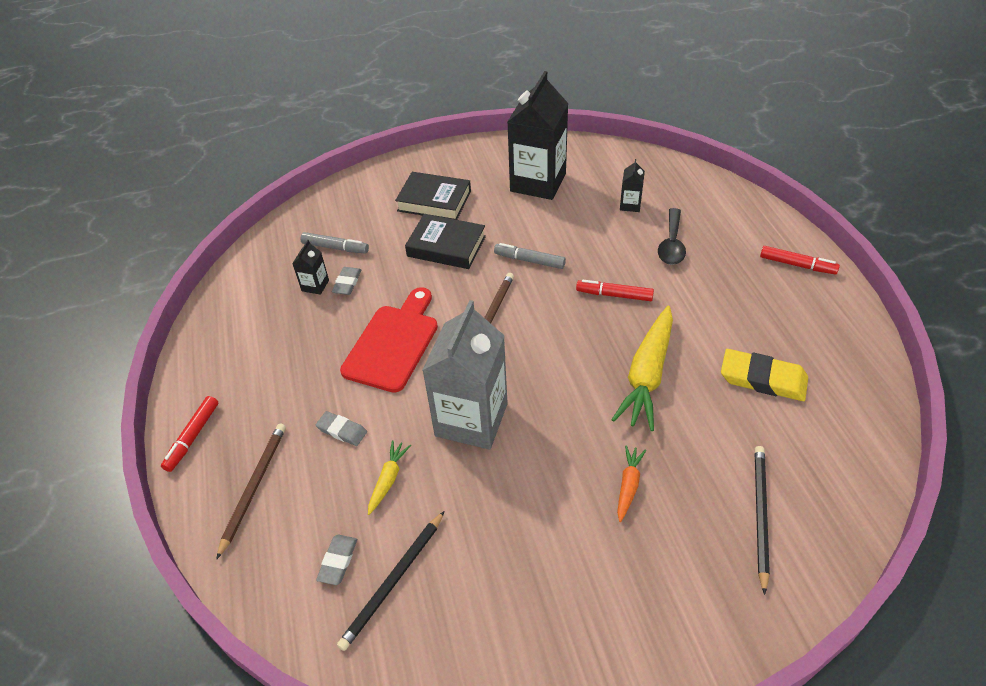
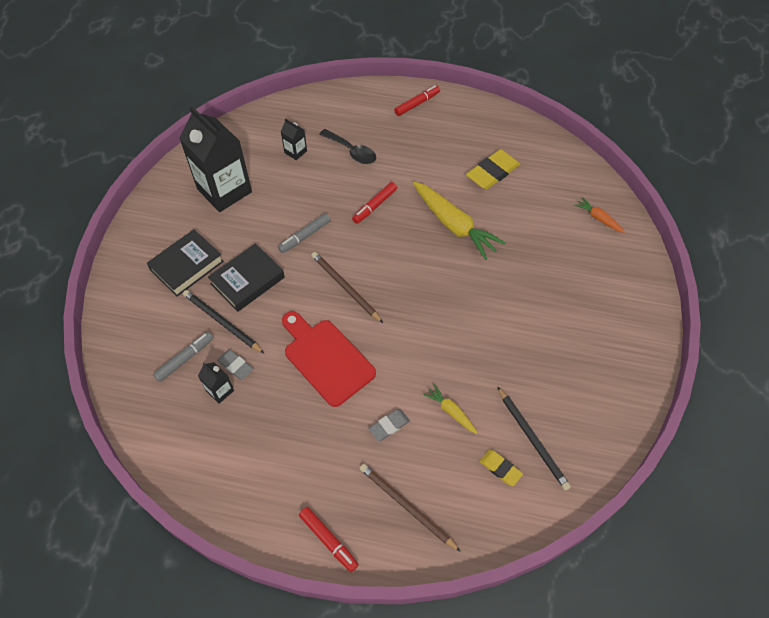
camera: 65 degrees left, 10 degrees up
grey eraser [316,535,357,585] -> yellow eraser [480,450,523,486]
grey carton [422,300,508,450] -> none
orange carrot [617,445,646,522] -> orange carrot moved to [574,197,625,233]
black pencil [755,446,770,595] -> black pencil moved to [183,290,264,353]

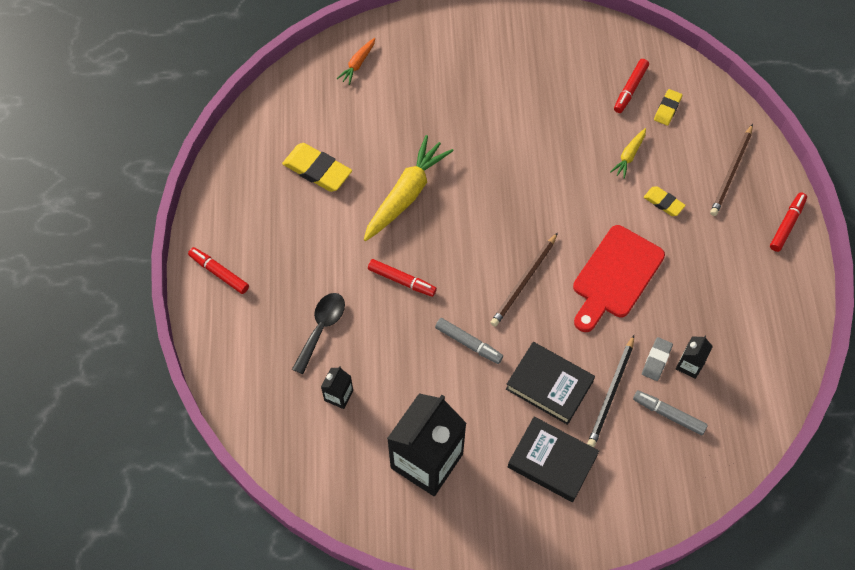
camera: 105 degrees left, 5 degrees up
grey eraser [369,409,410,441] -> yellow eraser [644,186,686,216]
black pencil [497,386,571,491] -> red marker [614,59,649,113]

